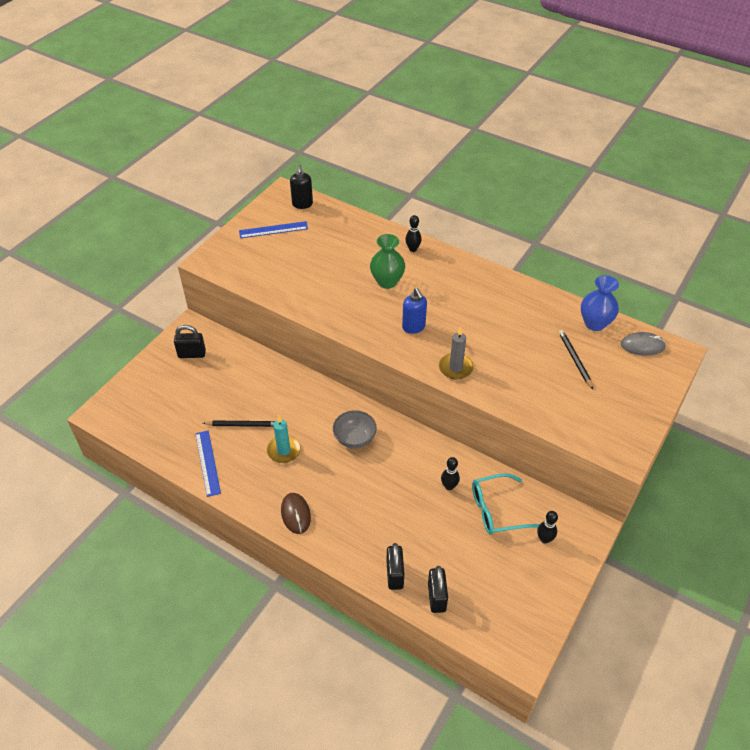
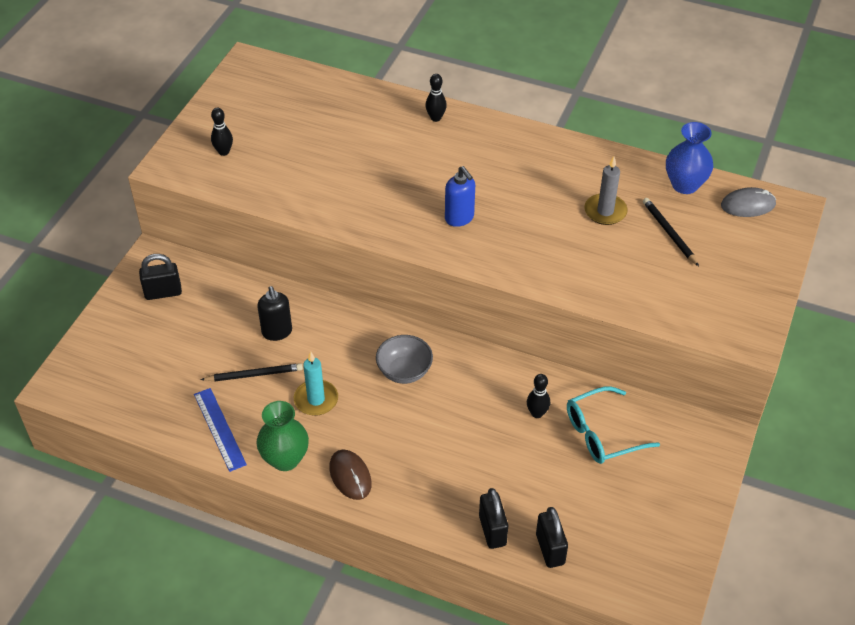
camera: 10 degrees left, 0 degrees up
blue ruler [239,221,308,238] -> none
black soap dispenser [290,165,313,209] -> black soap dispenser moved to [257,286,292,341]
green vase [370,234,405,289] -> green vase moved to [256,401,309,471]
grey candle [439,326,474,380] -> grey candle moved to [584,156,628,225]
black bowling pin [537,511,558,544] -> black bowling pin moved to [211,107,233,156]

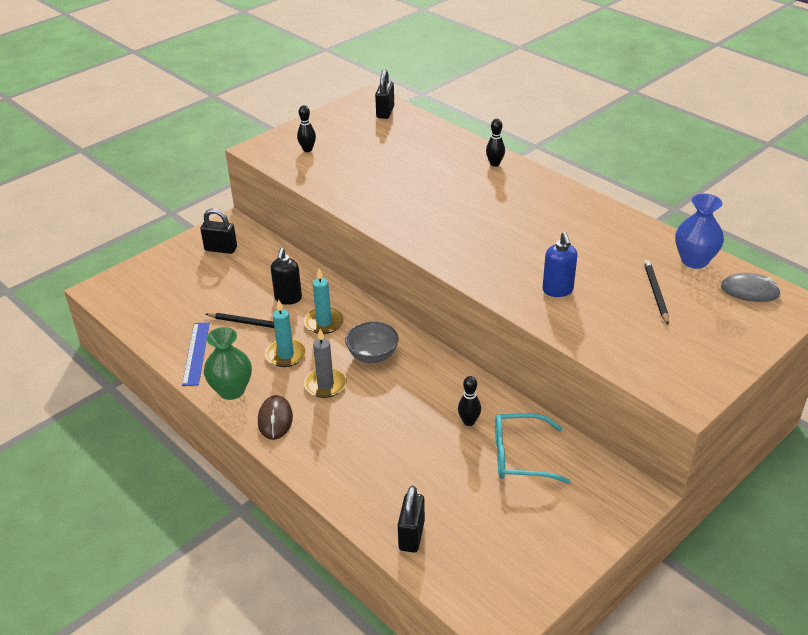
camera: 25 degrees right, 10 degrees down
blue soap dispenser [445,166,475,227] -> blue soap dispenser moved to [542,232,577,297]
black padlock [479,488,508,549] -> black padlock moved to [375,69,394,119]
grey candle [584,156,628,225] -> grey candle moved to [304,329,347,398]
none -> turquoise candle [304,268,344,334]

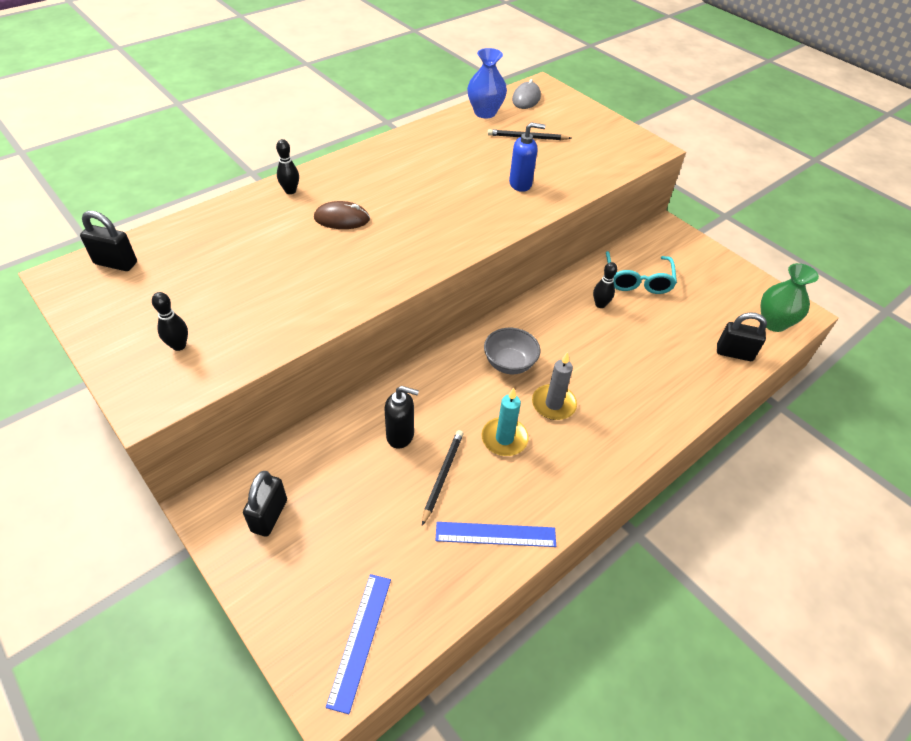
camera: 90 degrees left, 10 degrees up
green vase [204,327,252,400] -> green vase moved to [761,263,819,332]
brown mouse [258,395,293,440] -> brown mouse moved to [314,201,370,229]
turquoise candle [304,268,344,334] -> none
none -> blue ruler [326,574,391,714]

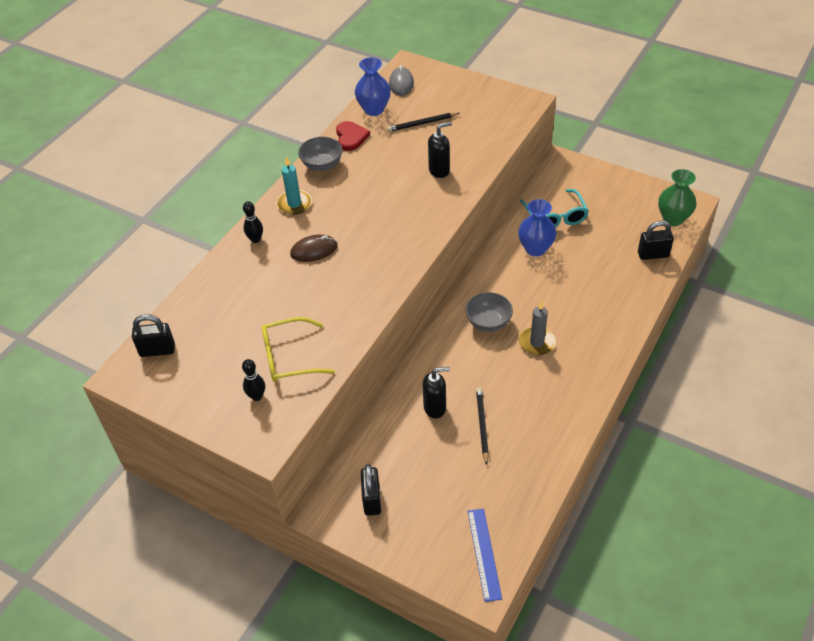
camera: 15 degrees left, 0 degrees up
blue ruler [436,522,556,547] -> none
turquoise candle [481,387,529,456] -> turquoise candle moved to [277,156,312,215]
blue soap dispenser [509,122,545,192] -> black soap dispenser [428,122,452,178]
black bowling pin [593,262,617,308] -> blue vase [518,199,556,257]
none -> yellow glasses [262,317,335,382]
none -> grey bowl [298,137,343,171]
none -> red heart [336,121,370,151]

